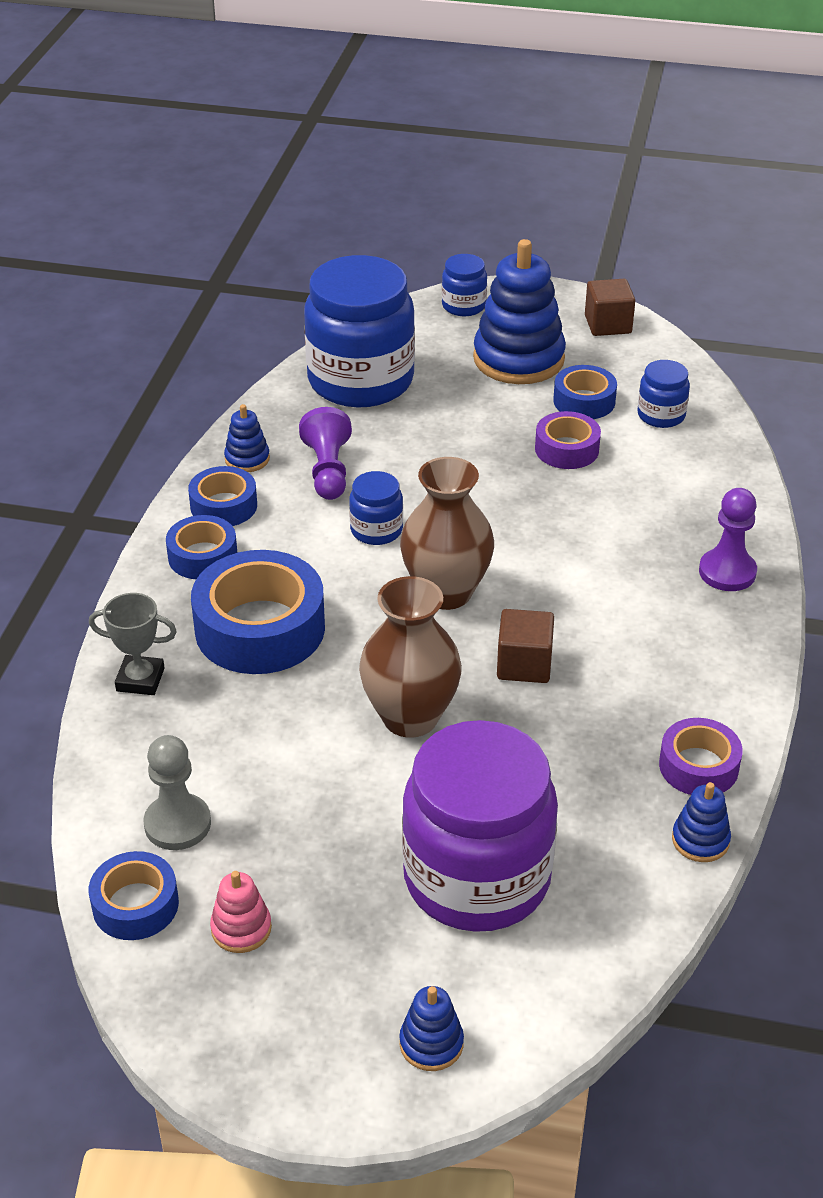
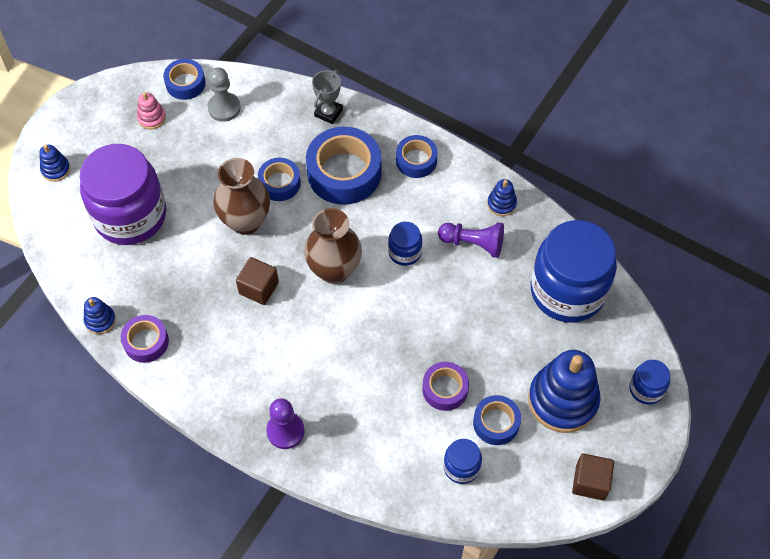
camera: 110 degrees right, 20 degrees up
blue tape [188,466,257,526] -> blue tape moved to [258,158,301,201]

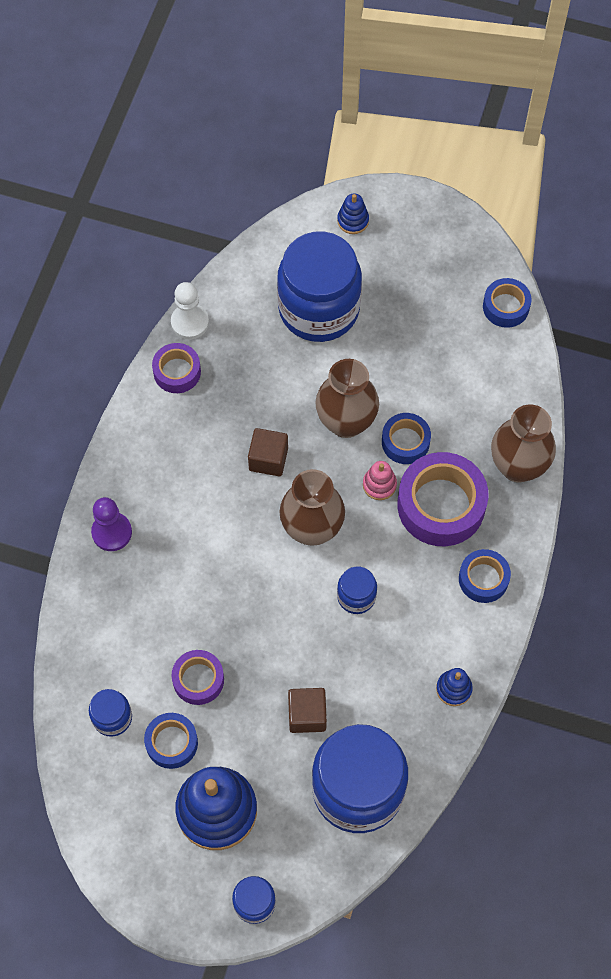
camera: 75 degrees right, 5 degrees up
purple jar [80,144,166,245] -> blue jar [277,231,362,342]
blue stacking toy [84,297,116,334] -> white pawn [171,282,209,339]
pink stacking toy [137,92,166,130] -> pink stacking toy moved to [363,461,397,500]
grey pawn [207,67,241,122] -> none
blue tape [306,127,381,205] -> purple tape [398,452,488,546]
grey trophy [312,70,343,124] -> brown vase [491,404,556,482]
purple pawn [438,222,504,258] -> none
brown cube [572,453,614,500] -> brown cube moved to [288,688,327,733]

